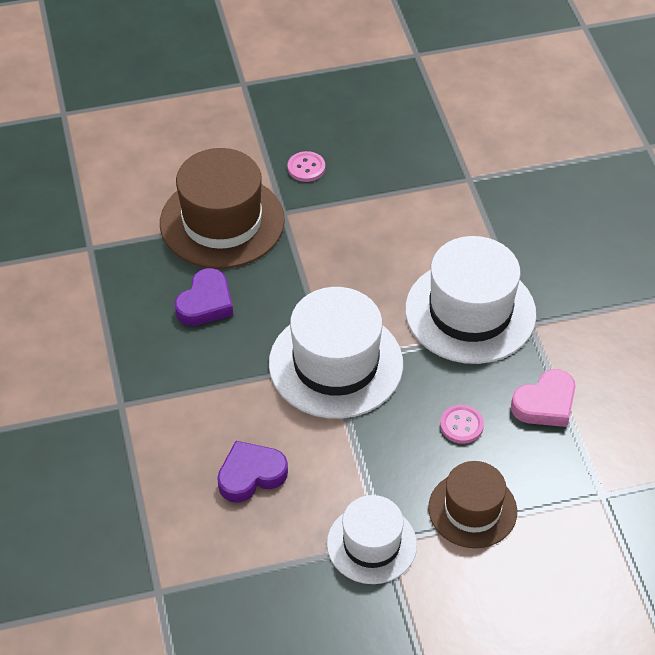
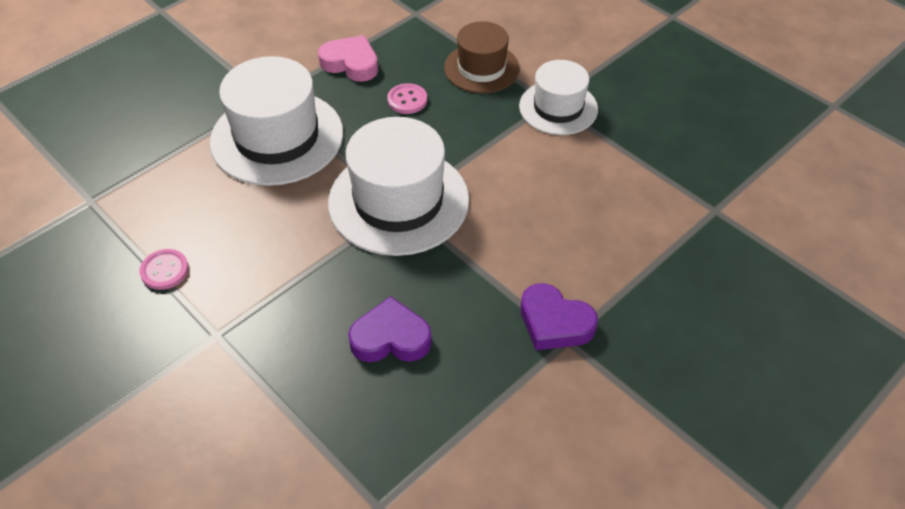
camera: 120 degrees left, 0 degrees up
brown hat [160,148,285,269] -> none
purple heart [217,441,288,503] -> purple heart moved to [521,283,598,350]
pink button [288,151,325,182] -> pink button moved to [139,249,189,290]

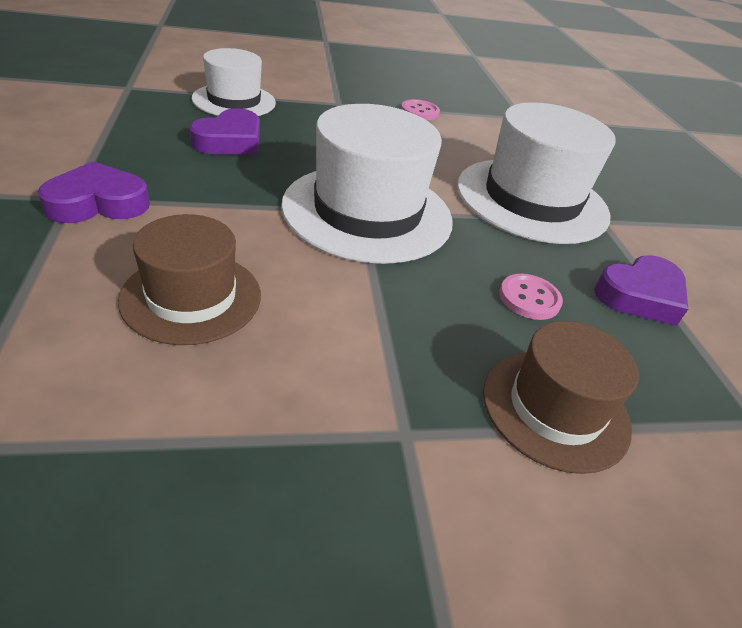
camera: 120 degrees right, 10 degrees down
pink heart [318,35,378,82] -> purple heart [594,255,688,326]
white hat [519,60,598,135] -> white hat moved to [192,48,276,116]
none -> brown hat [118,214,261,345]

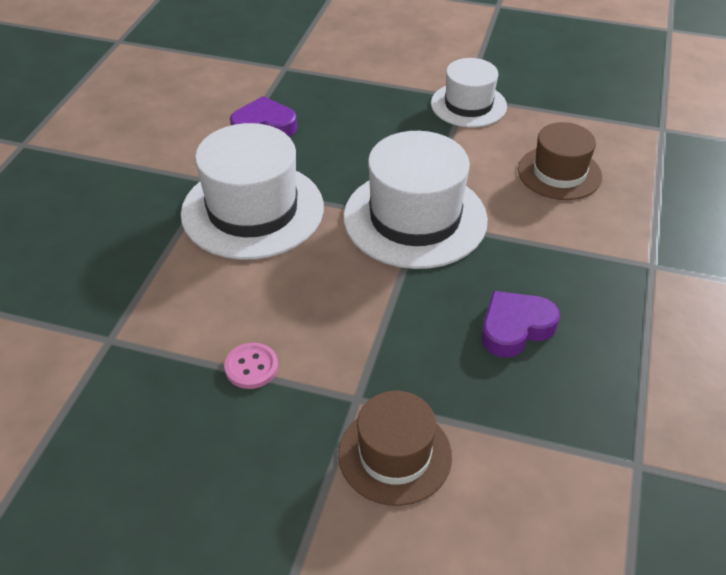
camera: 150 degrees left, 5 degrees up
purple heart [38,161,150,223] -> none
white hat [192,48,276,116] -> white hat moved to [431,58,507,128]
brown hat [483,321,639,474] -> brown hat moved to [338,391,452,506]
pink button [499,274,563,320] -> none

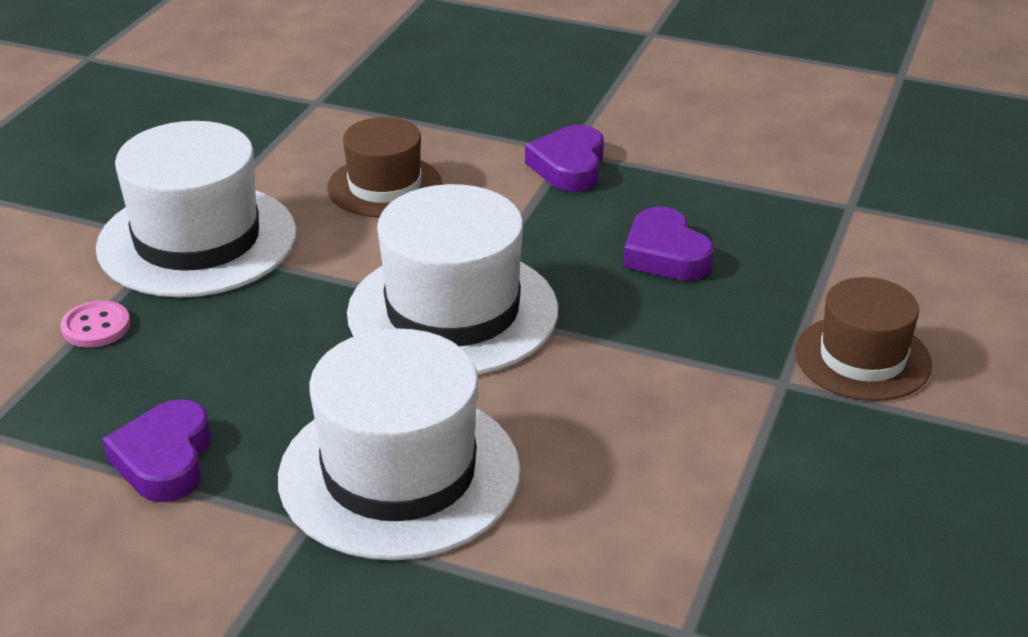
camera: 85 degrees left, 10 degrees down
pink button [224,343,278,389] -> pink button moved to [61,301,130,347]
white hat [431,58,507,128] -> white hat [96,121,296,298], size x1.63
none -> purple heart [525,125,604,192]

